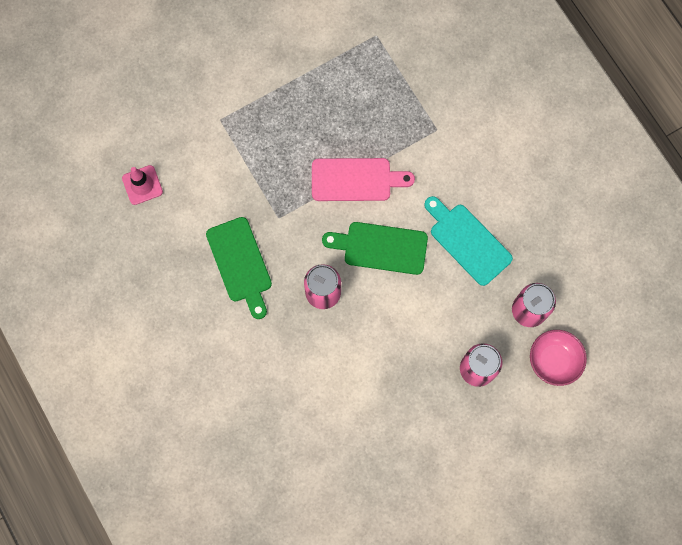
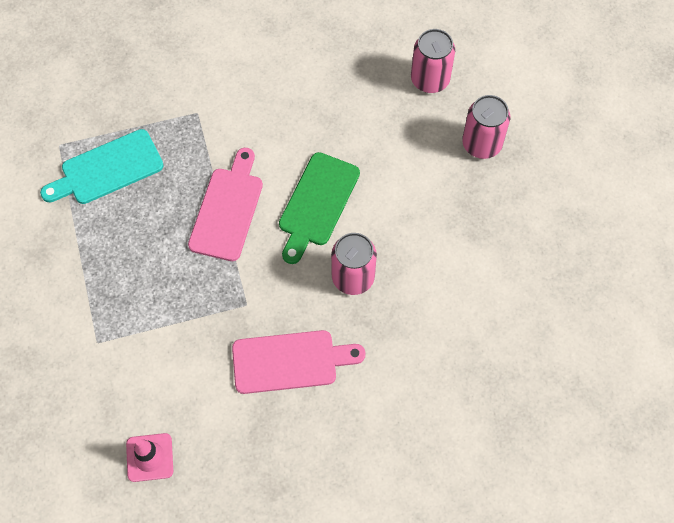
camera: 75 degrees left, 10 degrees down
green cutting board [206,217,272,319] -> pink cutting board [232,330,365,394]
turquoise cutting board [424,196,513,286] -> turquoise cutting board moved to [40,129,164,204]
pink bowl [530,330,587,386] -> none

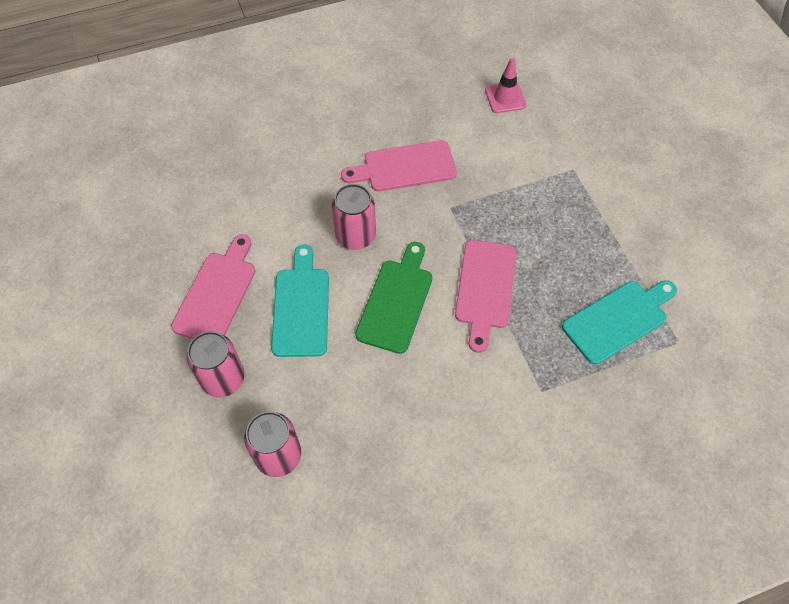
camera: 175 degrees right, 5 degrees down
none -> pink cutting board [171,234,255,339]
none -> turquoise cutting board [271,244,329,357]

